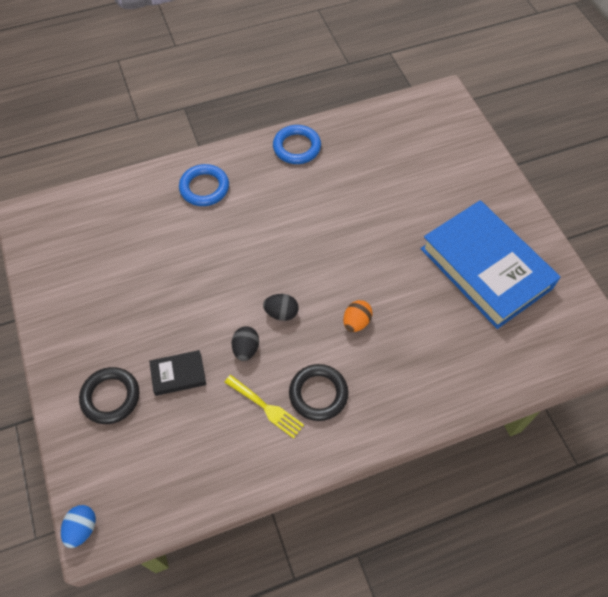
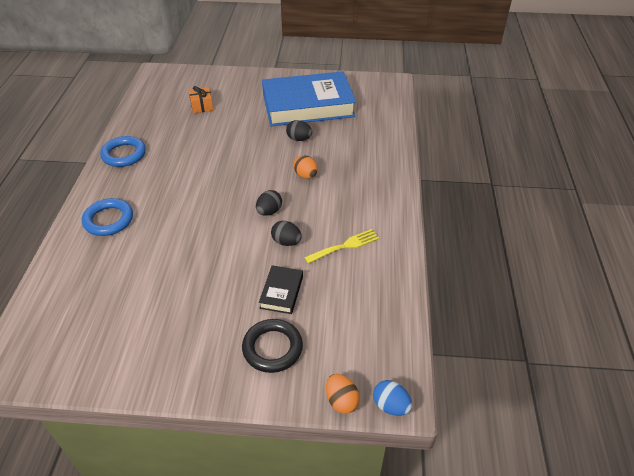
camera: 65 degrees left, 15 degrees down
black ring [289,364,349,421] -> none
none -> orange gift [189,86,213,113]
none -> black egg [286,120,312,141]
none -> orange egg [326,374,360,414]

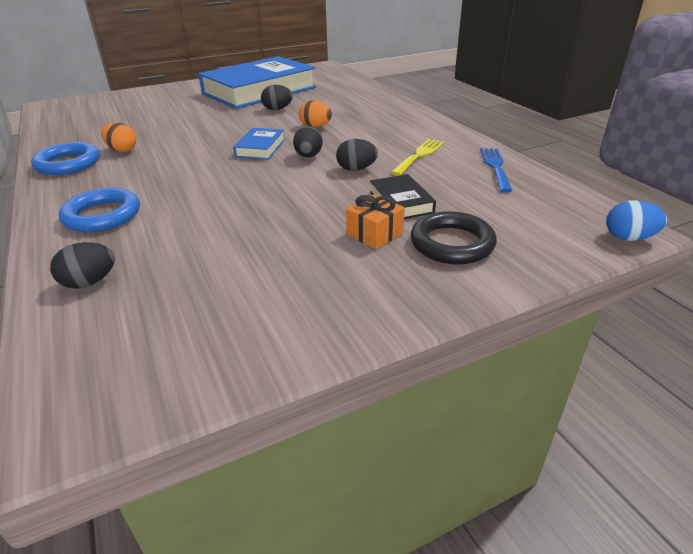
camera: 30 degrees left, 10 degrees down
orange gift [189,86,213,113] -> orange gift moved to [346,194,405,249]
orange egg [326,374,360,414] -> orange egg moved to [101,122,137,152]
none -> black egg [50,242,115,289]
none -> blue book [233,128,285,160]
none -> blue fork [480,148,513,193]

